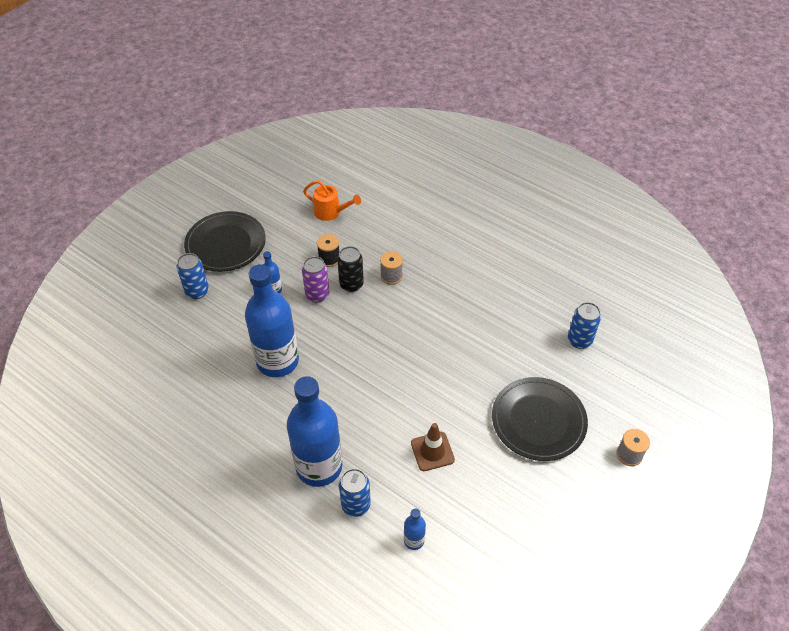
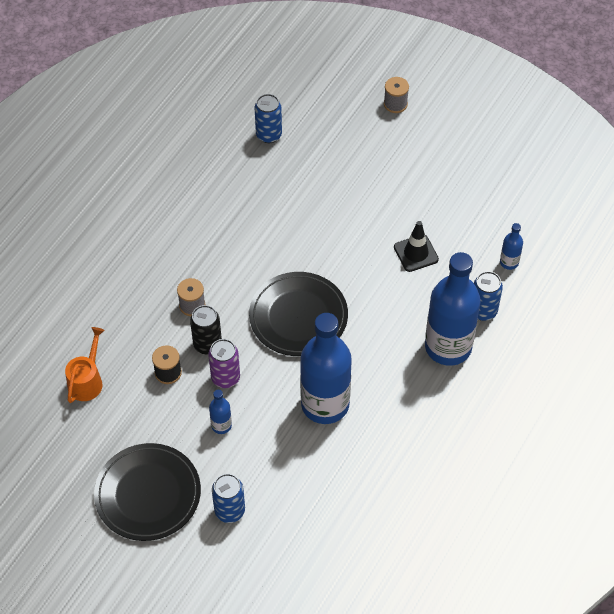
camera: 95 degrees left, 5 degrees up
brown traffic cone [411,423,455,471] -> black traffic cone [394,221,439,272]
black plate [492,377,588,461] -> black plate moved to [249,272,348,356]

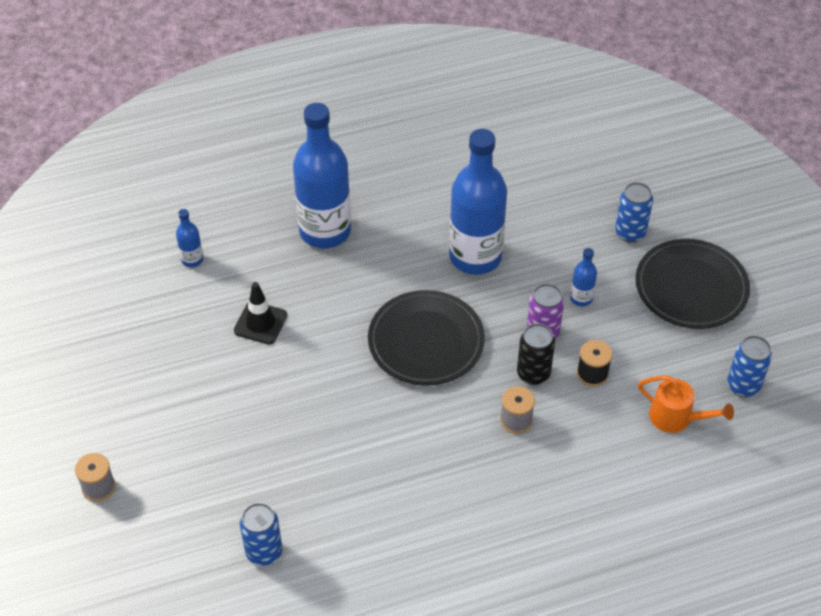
camera: 140 degrees left, 5 degrees down
orange watering can [65,327,105,403] -> orange watering can turned 120 degrees counterclockwise [638,375,734,433]
blue can [474,271,503,321] -> blue can moved to [727,335,772,397]

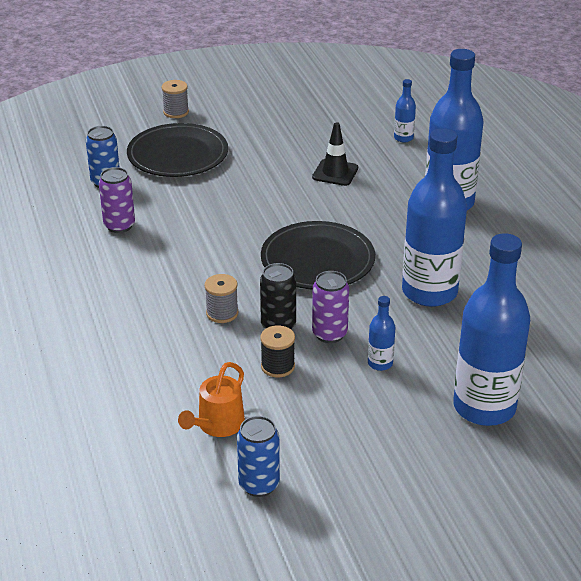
camera: 90 degrees right, 15 degrees down
blue can [615,182,653,242] -> blue bottle [453,233,530,426]
black plate [635,239,750,329] -> black plate moved to [127,123,228,177]
none -> purple can [99,167,135,233]

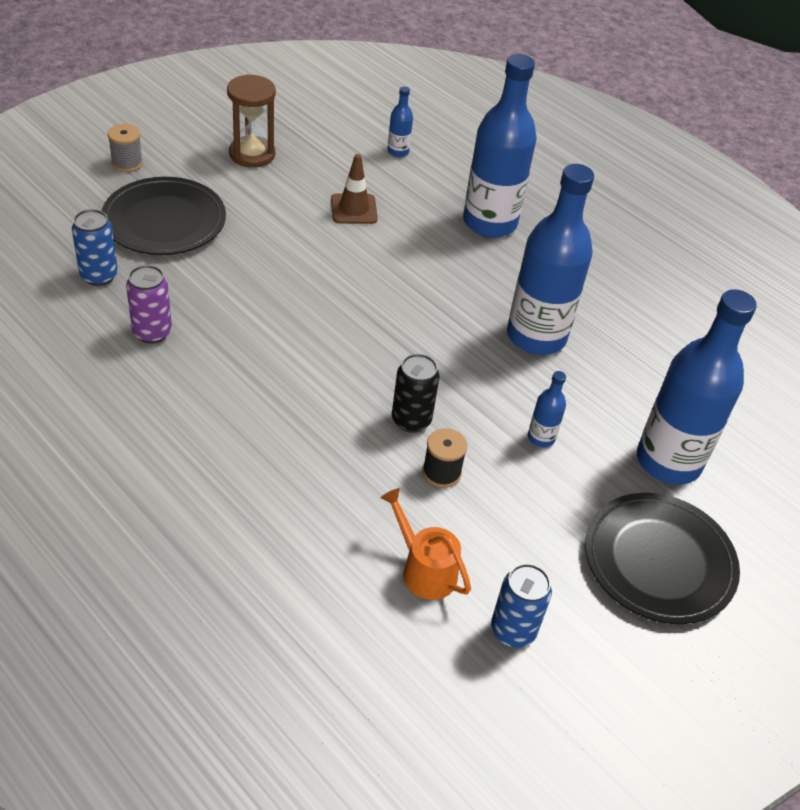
camera: 30 degrees left, 10 degrees up
orange watering can [178,362,245,437] -> orange watering can turned 135 degrees clockwise [381,488,471,600]
grey spool [205,274,238,323] -> none
black plate [261,221,375,289] -> black plate moved to [585,493,740,624]
black traffic cone [312,122,358,186] -> brown traffic cone [331,154,378,224]
purple can [312,271,349,343] -> none
none -> brown hourglass [227,74,276,168]

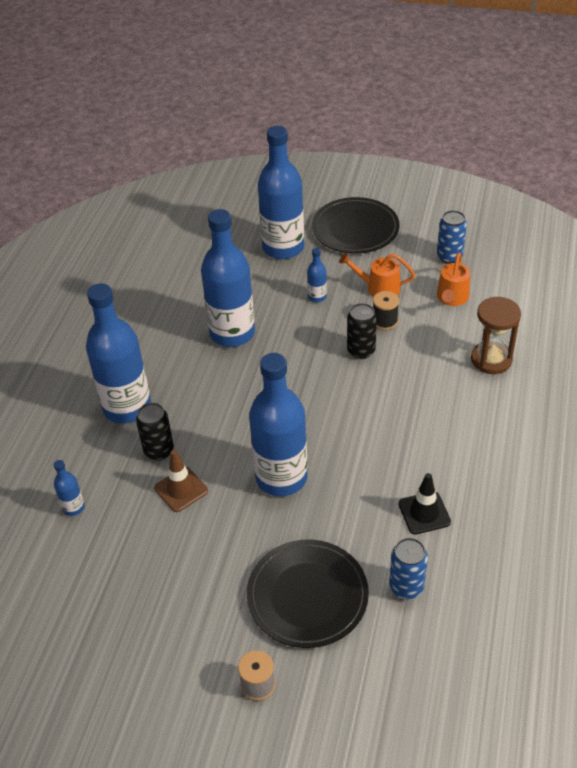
camera: 115 degrees left, 0 degrees up
purple can [126,265,172,343] -> black traffic cone [398,473,451,535]
brown hourglass [227,74,276,168] -> brown hourglass moved to [471,297,521,374]
none -> black can [136,403,174,461]
none -> blue bottle [249,353,308,496]
none -> orange watering can [339,253,415,297]

